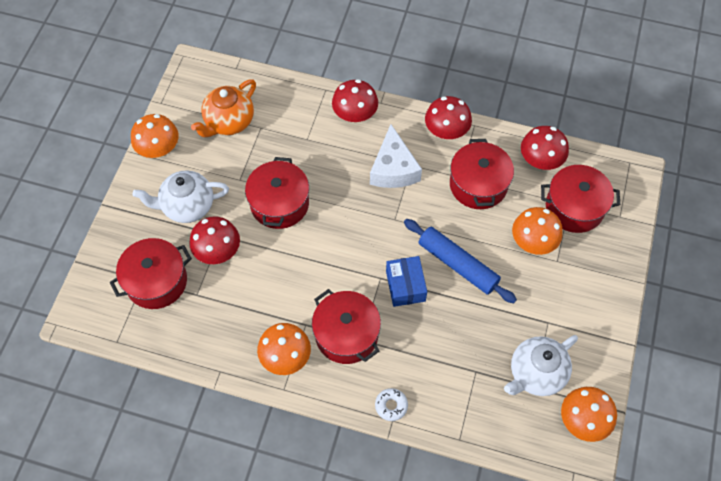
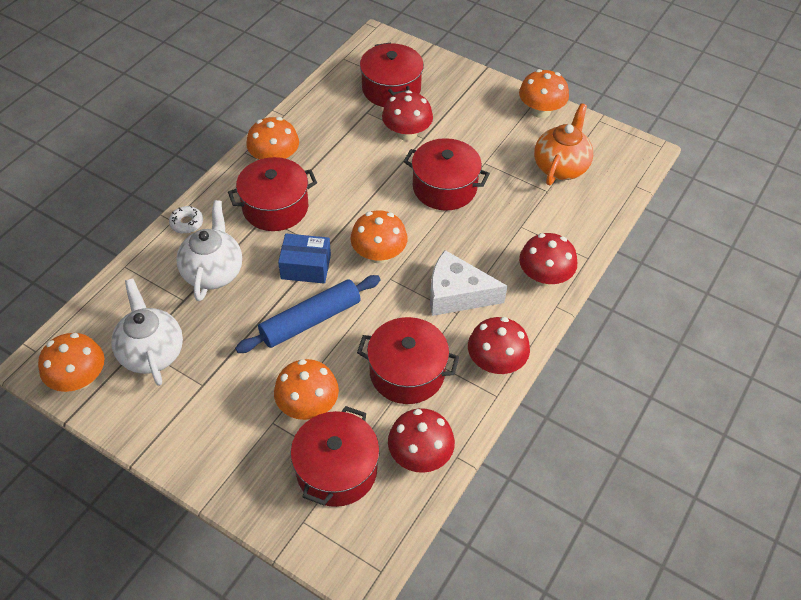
camera: 105 degrees right, 10 degrees down
white teapot [133,170,229,223] -> white teapot moved to [176,200,242,301]
orange teapot [191,79,256,137] -> orange teapot turned 60 degrees clockwise [534,103,593,186]
none -> orange mushroom [350,210,407,264]

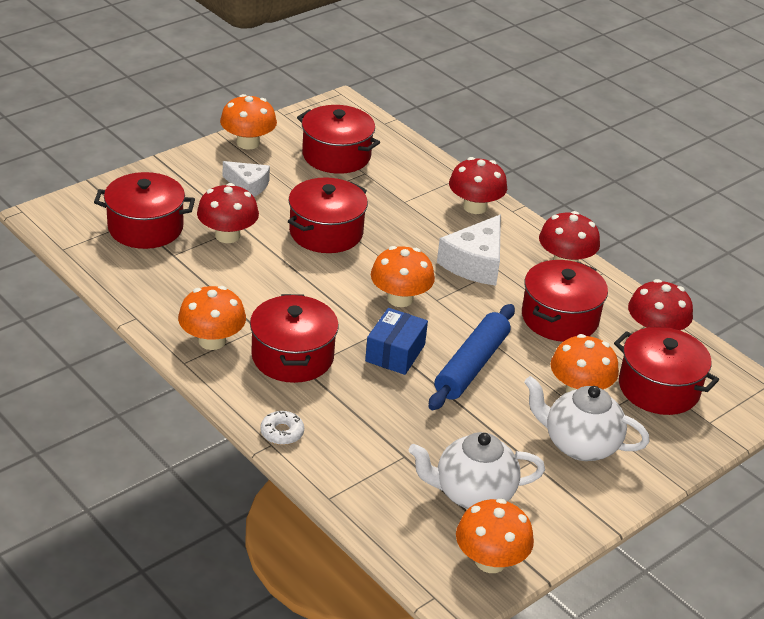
camera: 75 degrees left, 15 degrees down
white teapot [176,200,242,301] -> white teapot moved to [524,376,650,461]
blue rolling pin [235,275,381,353] -> blue rolling pin turned 45 degrees clockwise [429,304,515,410]
orange teapot [534,103,593,186] -> red pot [297,105,380,174]
none -> white cheese [223,161,270,197]

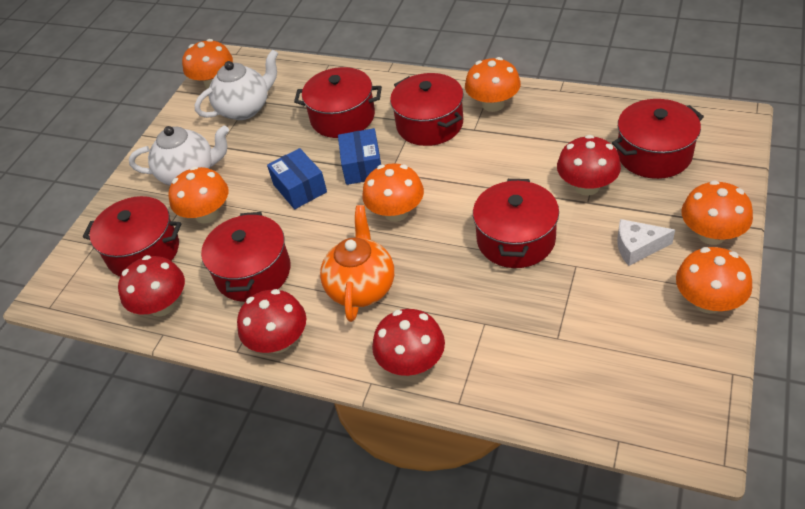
camera: 160 degrees right, 10 degrees up
white donut [260,411,304,445] -> none
red pot [297,105,380,174] -> red pot moved to [294,67,382,138]
blue rolling pin [429,304,515,410] -> blue box [267,148,327,209]
white cheese [437,215,501,285] -> orange teapot [320,205,394,322]
none -> orange mushroom [681,180,753,245]

